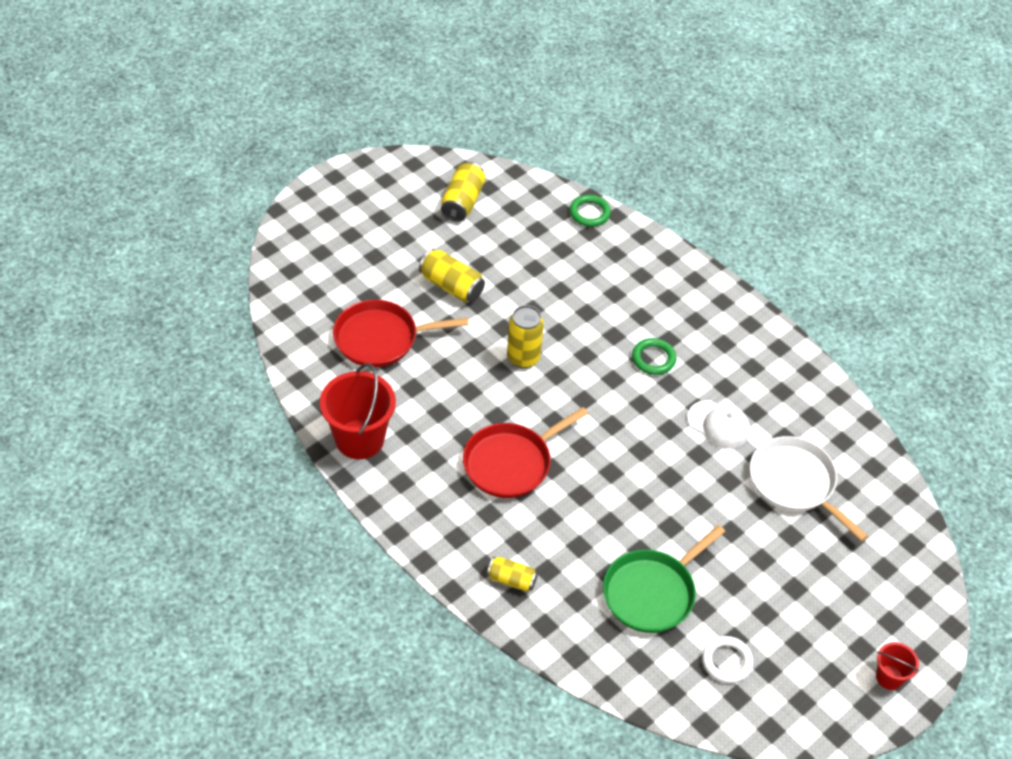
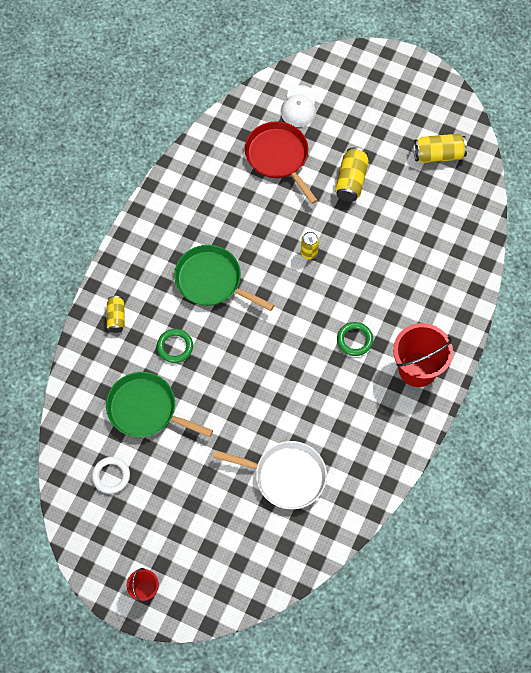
camera: 70 degrees right, 15 degrees up
red bucket [320,363,396,459] -> red bucket moved to [393,323,453,387]
red pan [463,407,588,498] -> green pan [174,245,274,311]
yellow can [507,305,544,368] -> yellow can [301,231,319,260], size x0.65
green ring [570,195,611,227] -> green ring moved to [157,329,193,363]
white cap [687,400,750,448] -> white cap moved to [281,85,317,127]
white pan [750,436,868,542] -> white pan turned 75 degrees clockwise [213,441,327,509]

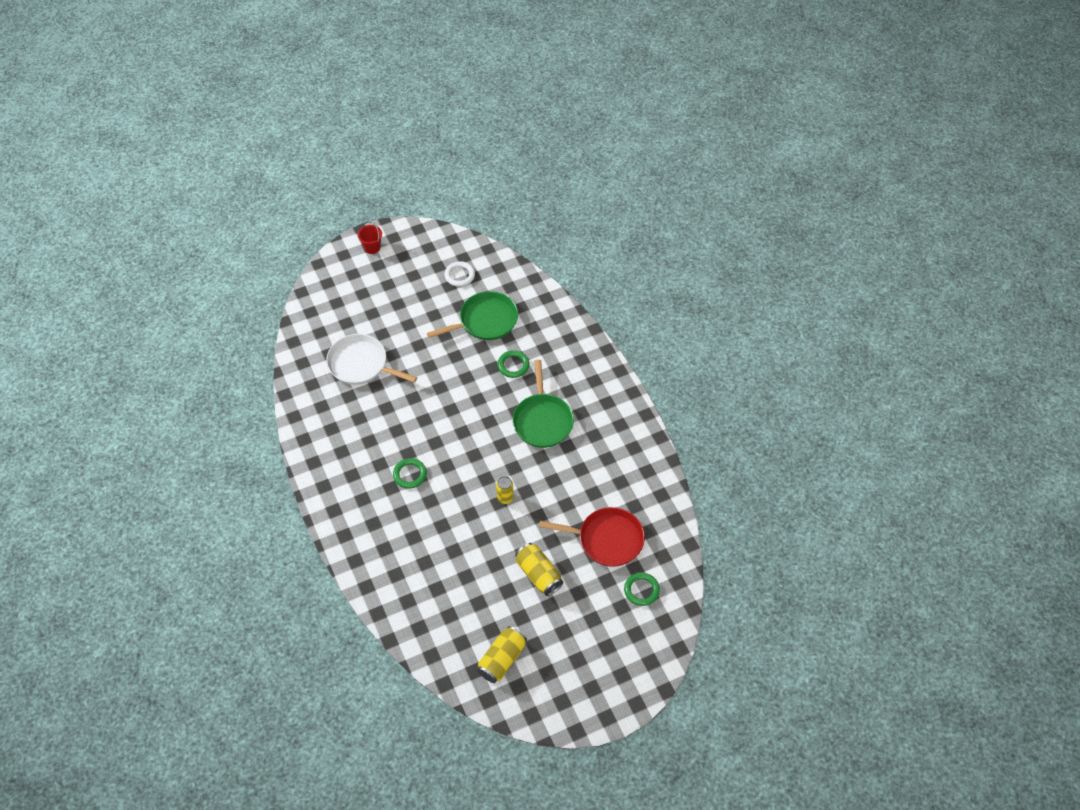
camera: 130 degrees right, 10 degrees down
yellow can [107,296,125,333] -> none
green pan [174,245,274,311] -> green pan turned 105 degrees clockwise [512,360,574,448]
white pan [213,441,327,509] -> white pan turned 60 degrees clockwise [326,334,417,385]
white cap [281,85,317,127] -> green ring [624,572,660,606]
red bucket [393,323,453,387] -> none

